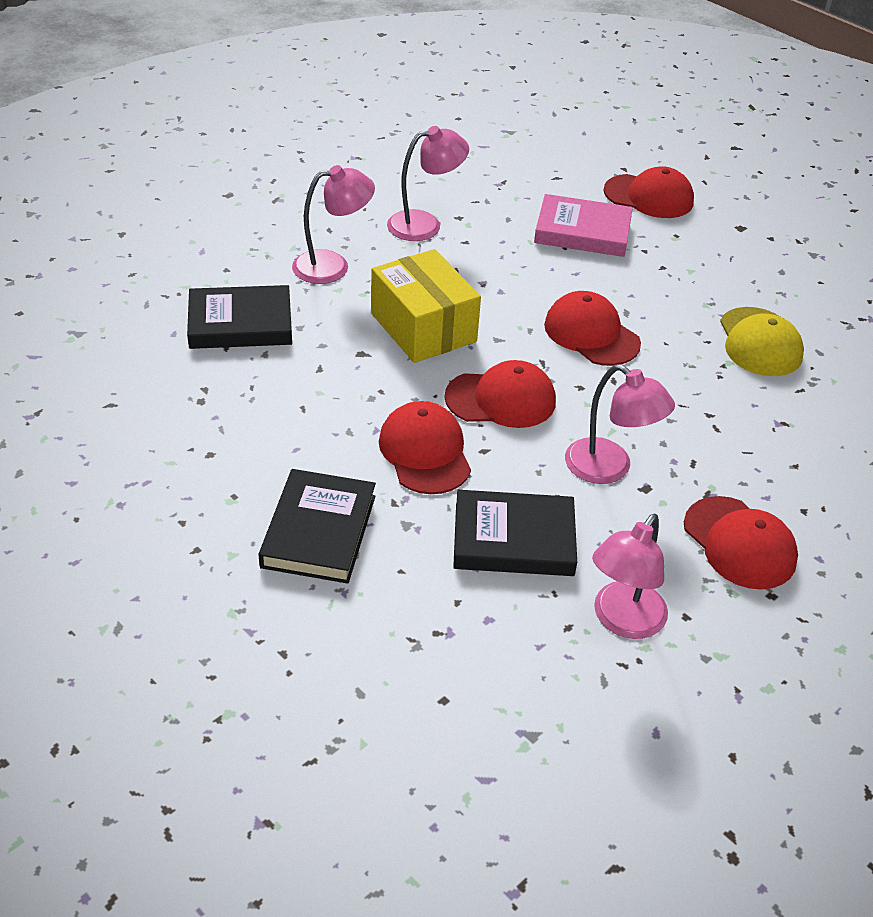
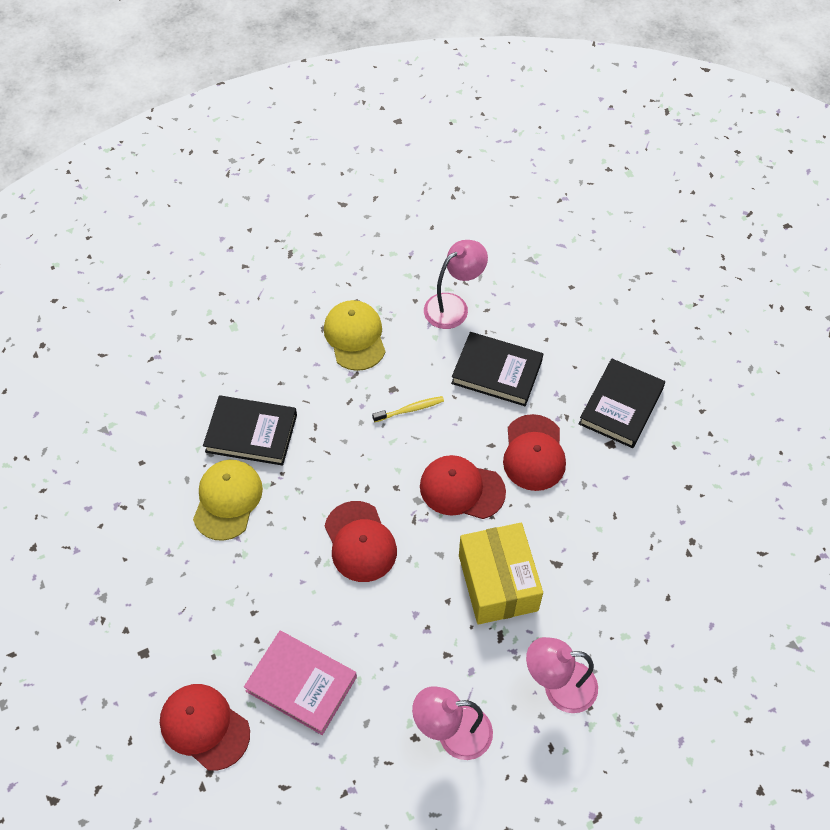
camera: 160 degrees left, 15 degrees up
black book [187,285,292,349] -> black book moved to [203,395,297,466]
pink lamp [565,364,675,484] -> yellow toothbrush [372,396,444,422]
red cap [684,496,798,589] -> yellow cap [324,300,386,371]

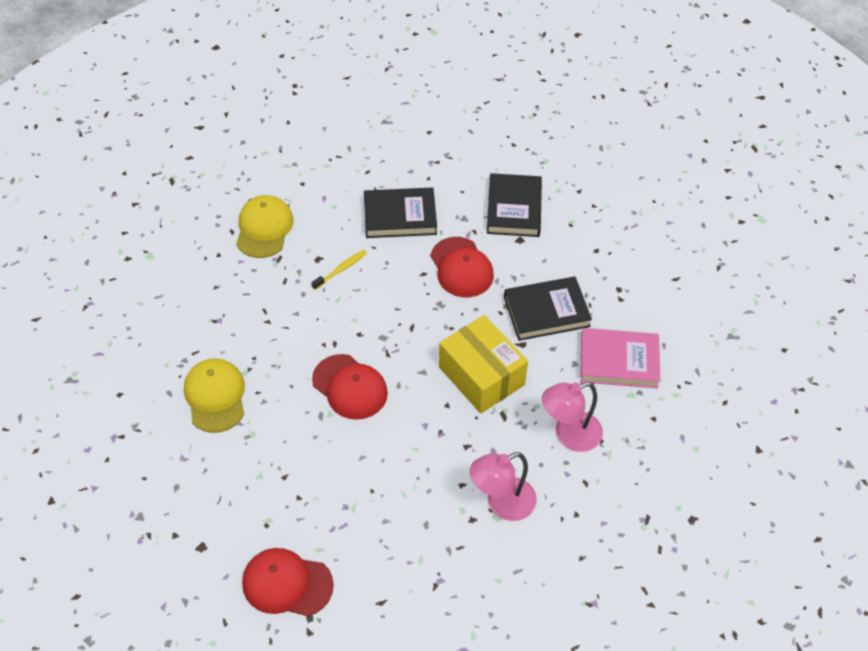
camera: 25 degrees left, 5 degrees down
black book [203,395,297,466] -> black book moved to [504,277,592,341]
pink book [244,631,357,735] -> pink book moved to [580,328,660,388]
yellow cap [324,300,386,371] -> yellow cap turned 45 degrees clockwise [236,195,293,258]
red cap [420,455,506,519] -> none
pink lamp [424,240,488,329] -> none

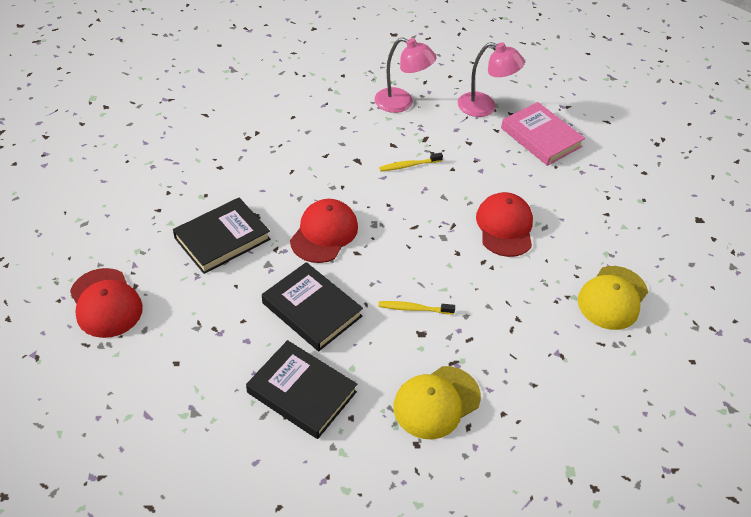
camera: 135 degrees left, 5 degrees down
red cap [242,548,334,616] -> red cap moved to [70,268,143,338]
yellow box [439,315,528,413] -> yellow toothbrush [379,153,443,171]
black book [504,277,592,341] -> black book moved to [246,340,357,439]
pink book [580,328,660,388] -> pink book moved to [501,102,585,166]

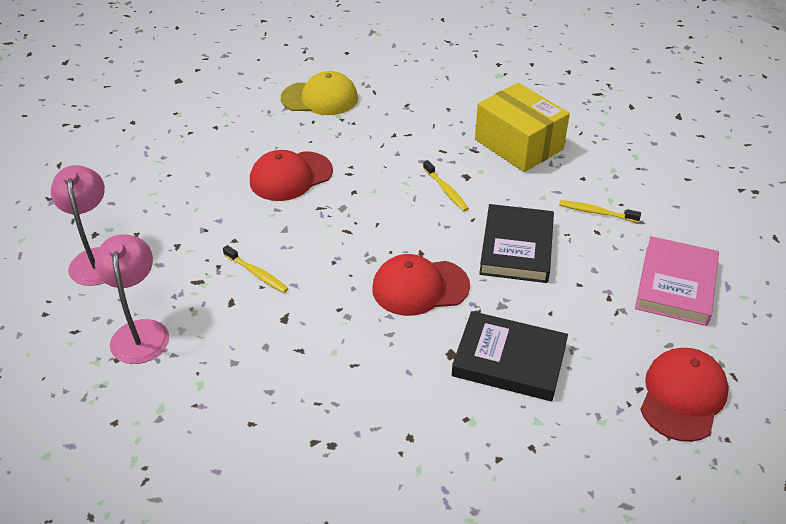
camera: 120 degrees left, 5 degrees down
black book [246,340,357,439] -> yellow toothbrush [559,200,641,223]
yellow cap [393,366,481,439] -> yellow box [475,83,570,172]
pink book [501,102,585,166] -> pink book moved to [635,236,719,326]

